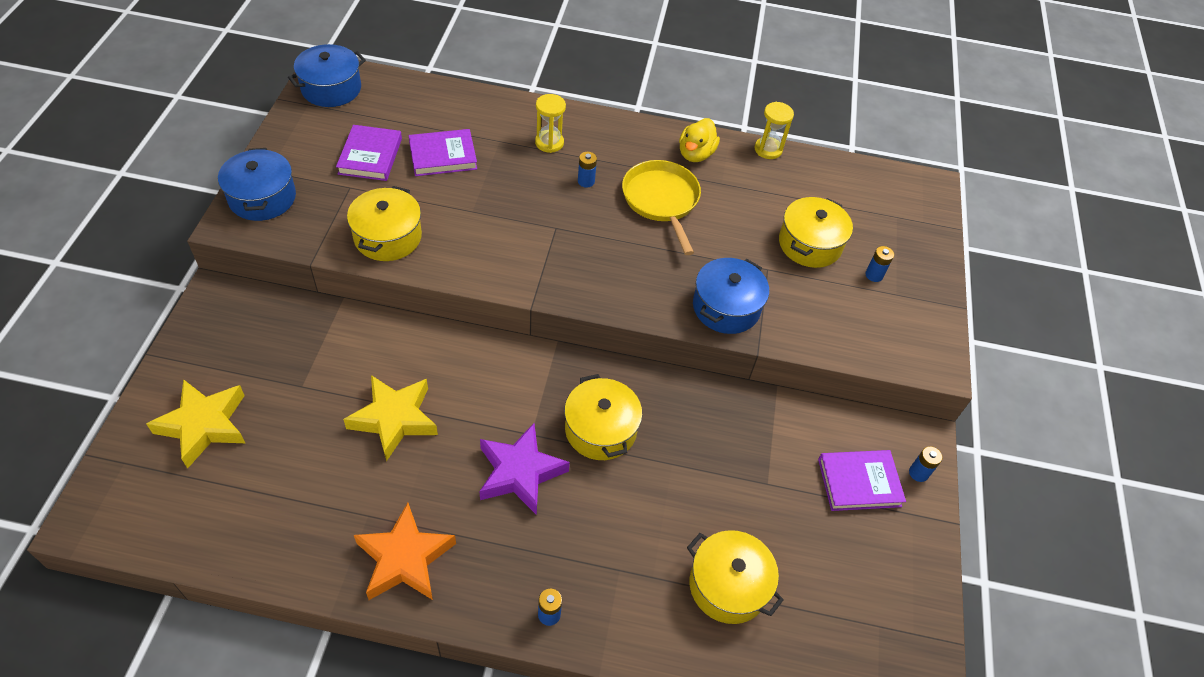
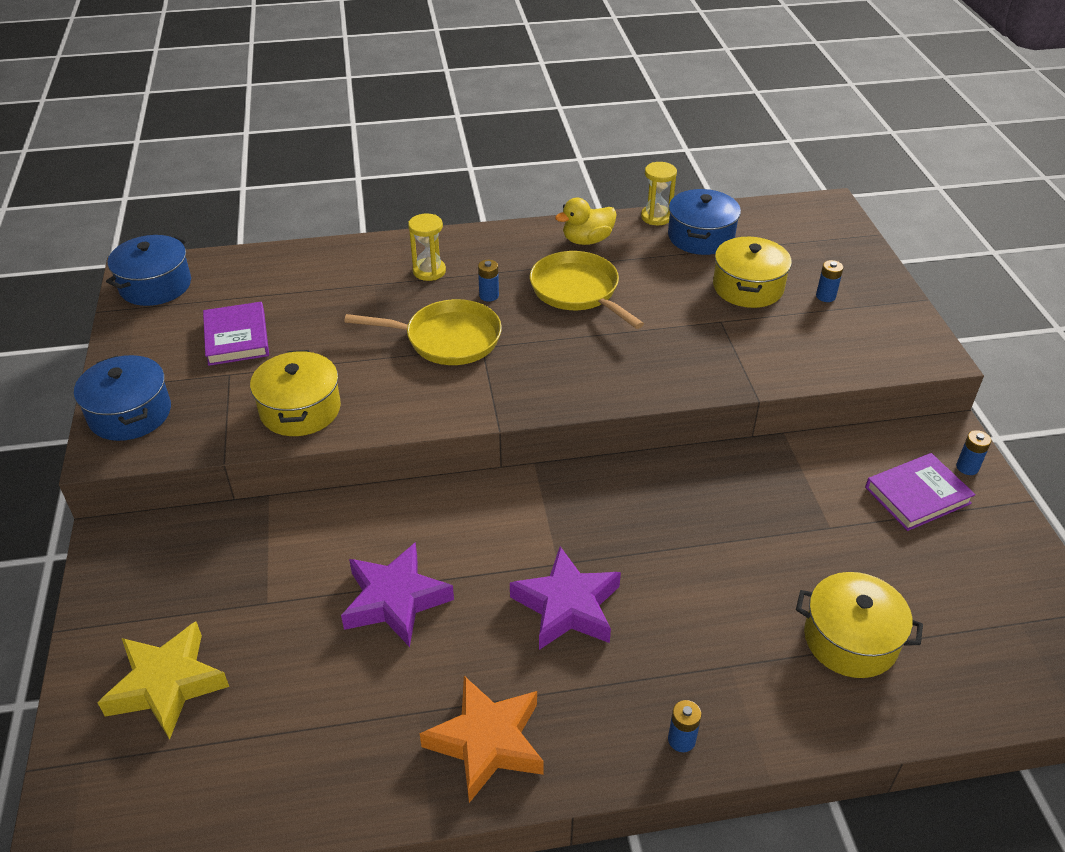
camera: 15 degrees left, 10 degrees down
yellow star [343,375,438,461] -> purple star [341,542,454,647]
purple book [409,129,477,176] -> none
yellow pot [564,374,642,460] -> none
yellow duck [679,118,720,162] -> yellow duck turned 60 degrees clockwise [555,198,616,245]
blue pot [693,258,769,334] -> blue pot moved to [668,189,741,255]
none -> yellow pan [344,299,502,365]

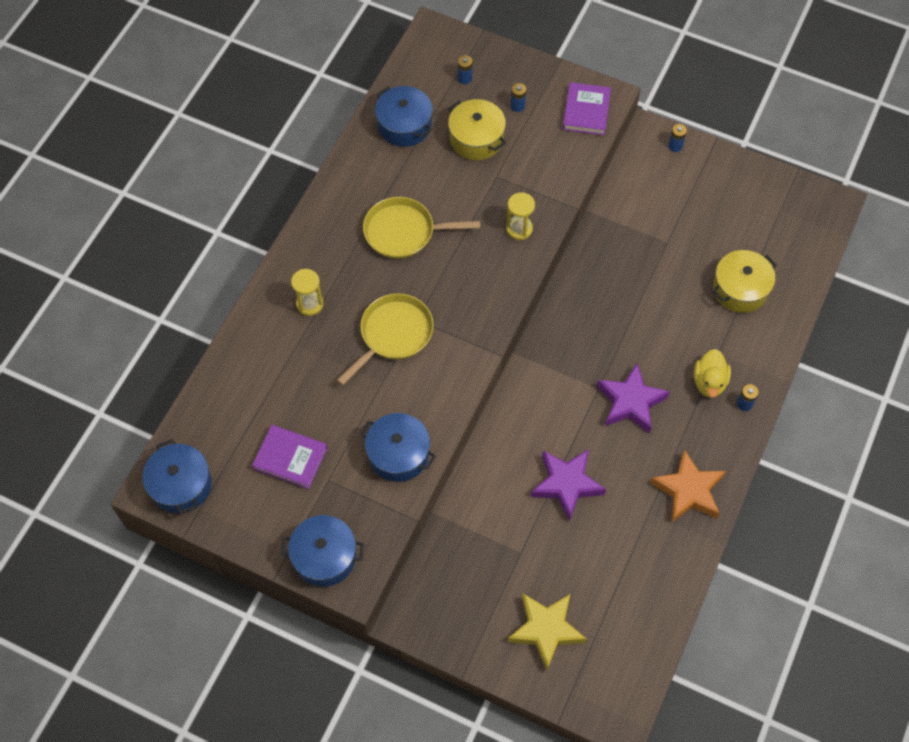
camera: 55 degrees left, 20 degrees up
yellow pot [250,350,341,436] -> blue pot [360,413,436,482]
blue battery [478,260,499,302] -> blue battery moved to [458,55,473,84]
yellow duck [555,198,616,245] -> yellow duck moved to [694,349,731,398]
yellow hourglass [641,162,677,225] -> yellow hourglass moved to [506,192,535,240]
purple book [865,453,976,531] -> purple book moved to [563,82,611,135]

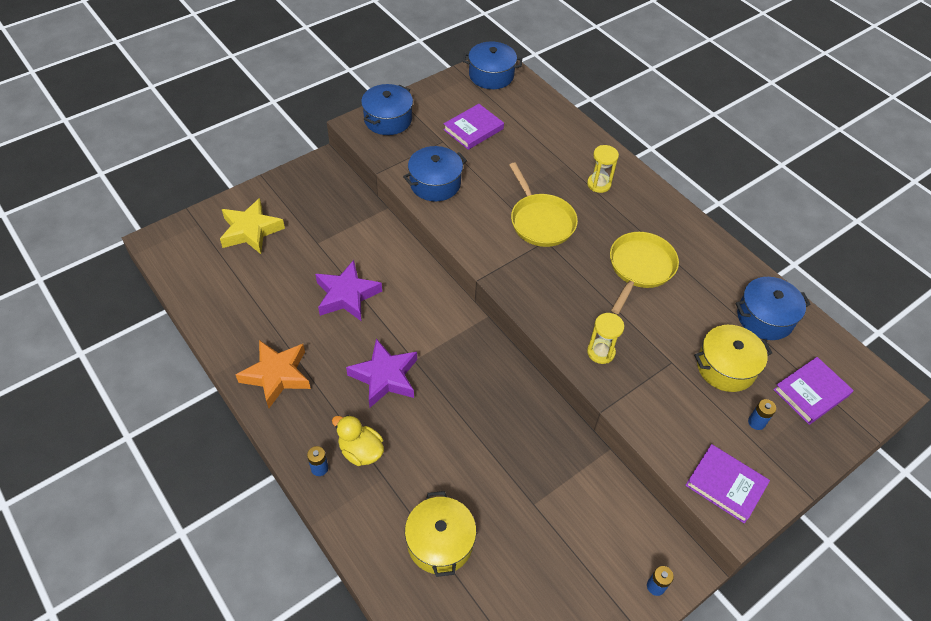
camera: 115 degrees right, 10 degrees down
blue battery [458,55,473,84] -> purple book [773,357,854,425]

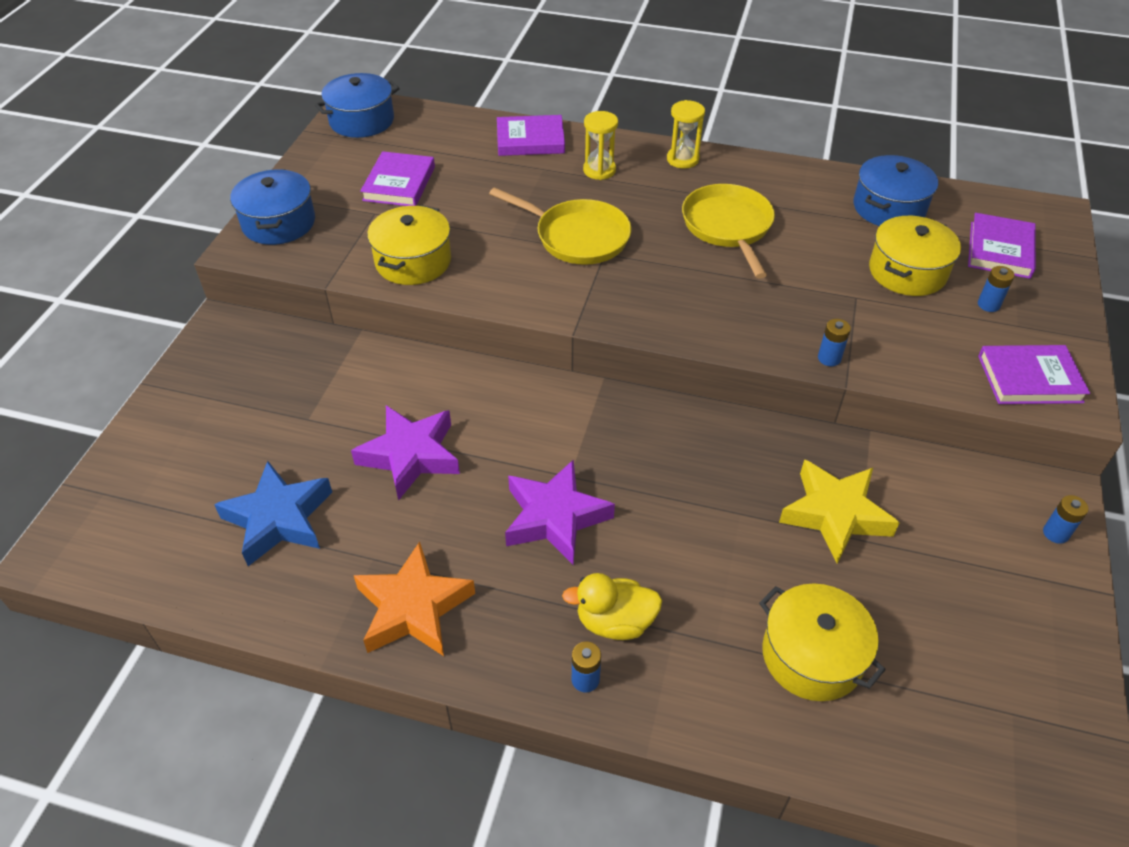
camera: 35 degrees left, 5 degrees down
yellow star [220,198,285,254] -> yellow star moved to [779,459,900,563]
blue pot [403,146,467,201] -> yellow pot [367,205,451,285]
yellow hourglass [587,313,624,364] -> yellow hourglass moved to [667,100,705,169]
none -> blue star [214,461,332,566]
none -> purple book [497,115,565,156]
none -> blue battery [818,319,851,366]

